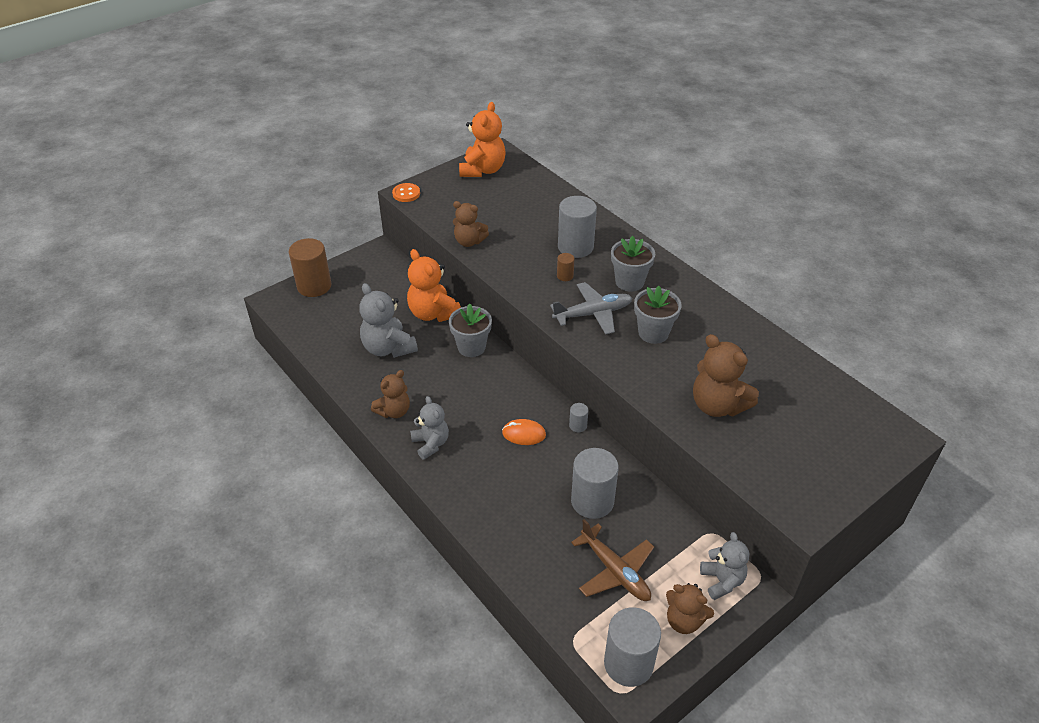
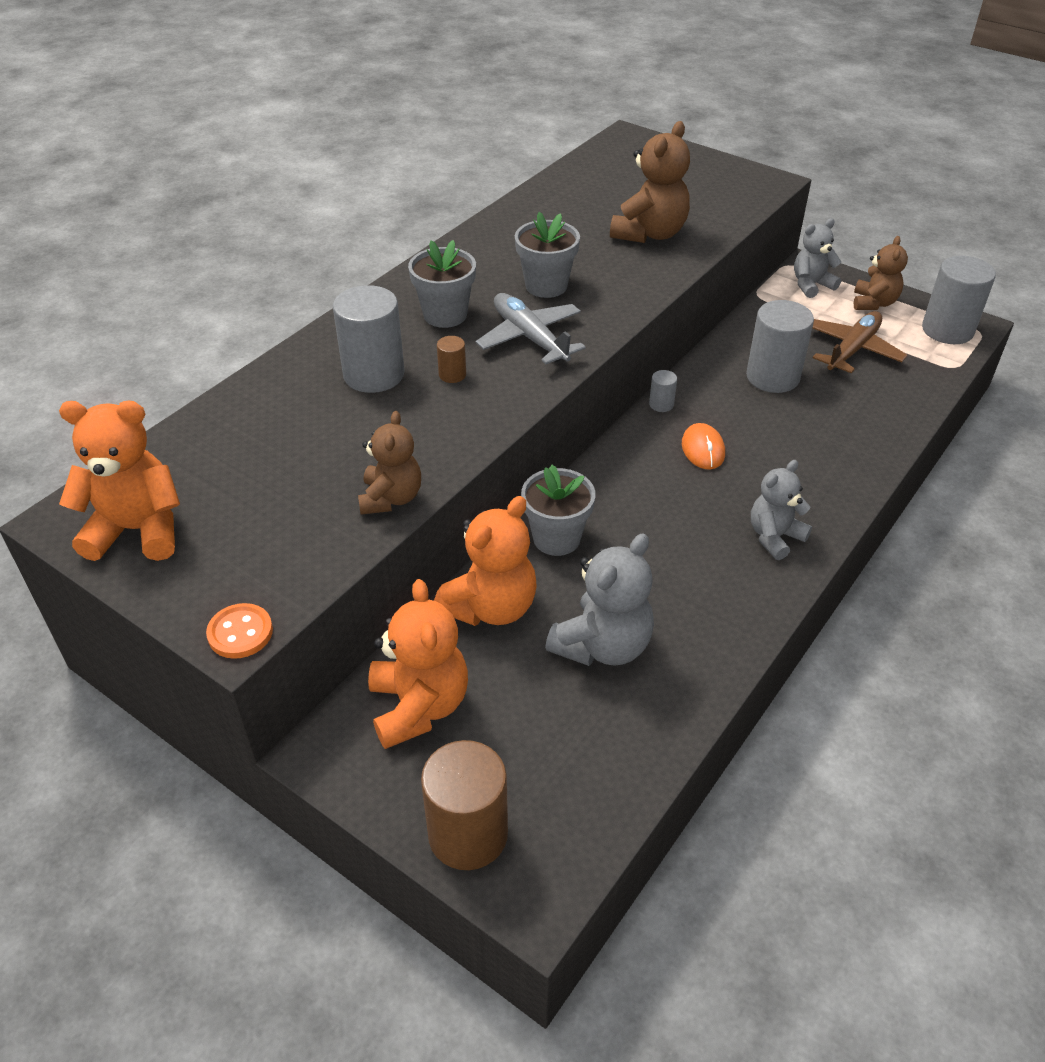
camera: 105 degrees left, 0 degrees up
brown teddy bear [371,370,410,418] -> none
none -> orange teddy bear [368,579,468,749]

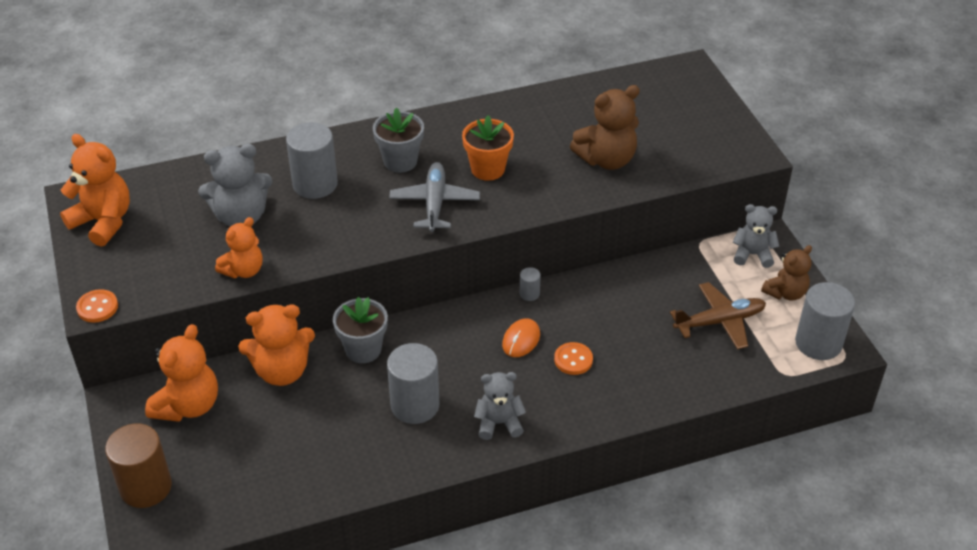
camera: 35 degrees right, 0 degrees up
brown teddy bear [358,411,421,515] -> orange teddy bear [215,217,263,278]
brown cylinder [437,336,466,383] -> none
grey flower pot [515,212,580,298] -> orange flower pot [462,115,514,181]
grey teddy bear [545,534,654,666] -> grey teddy bear moved to [198,144,273,227]
grey cylinder [746,300,814,393] -> grey cylinder moved to [387,343,439,424]
none -> orange button [554,342,593,375]

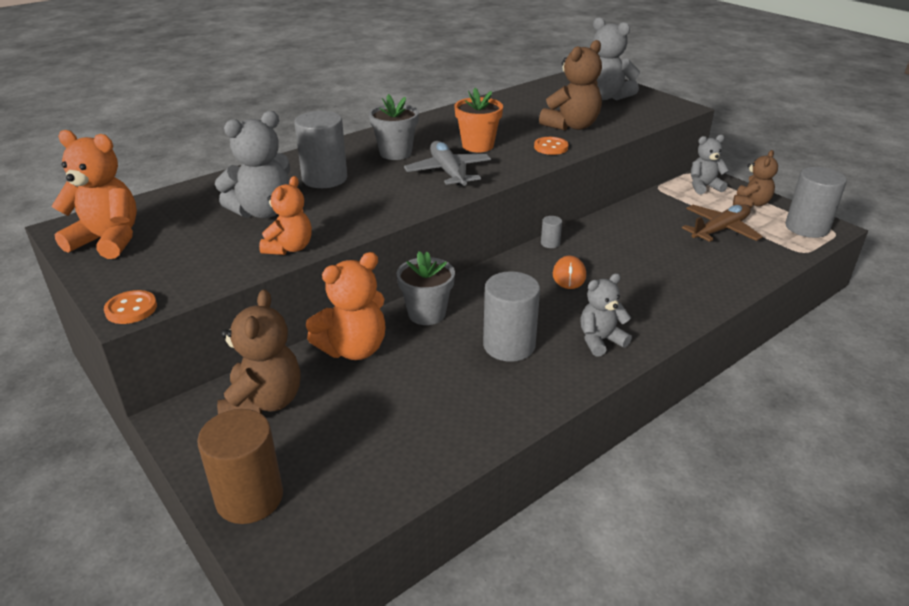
camera: 20 degrees left, 10 degrees down
orange teddy bear [145,324,218,422] -> brown teddy bear [217,289,300,414]
orange button [554,342,593,375] -> orange button moved to [534,137,569,155]
none -> grey teddy bear [593,17,640,100]

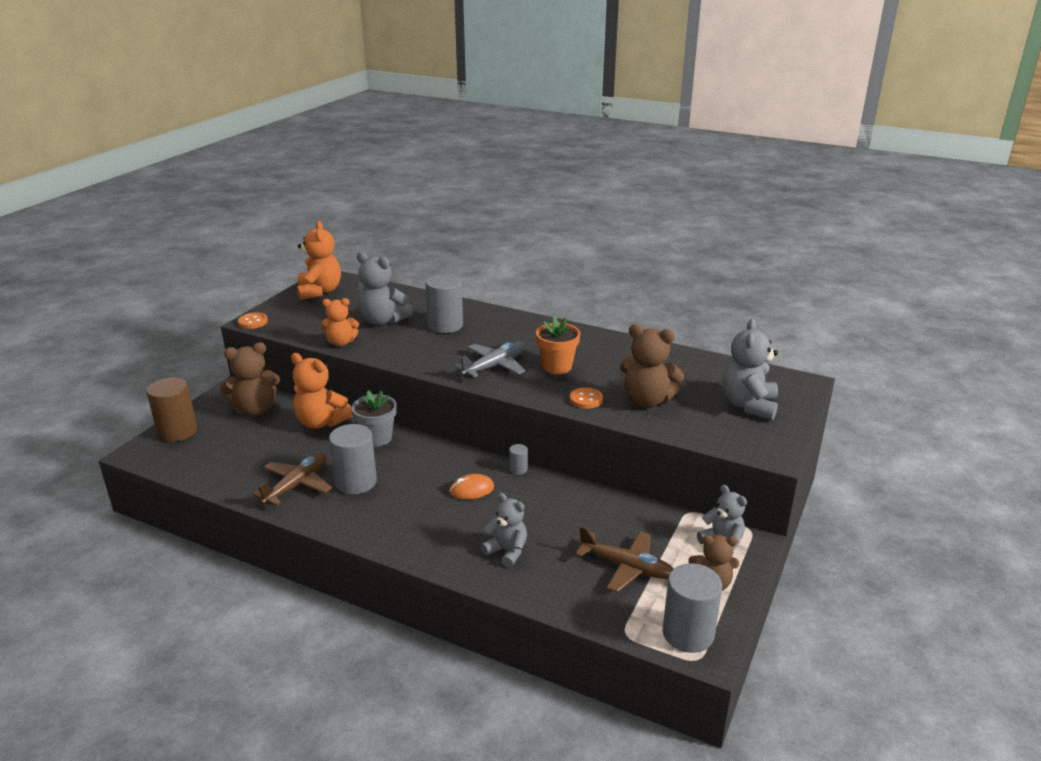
camera: 65 degrees right, 5 degrees down
grey flower pot [369,94,419,160] -> none
grey teddy bear [580,273,632,357] -> grey teddy bear moved to [481,493,527,567]
none -> brown plane [252,453,332,506]

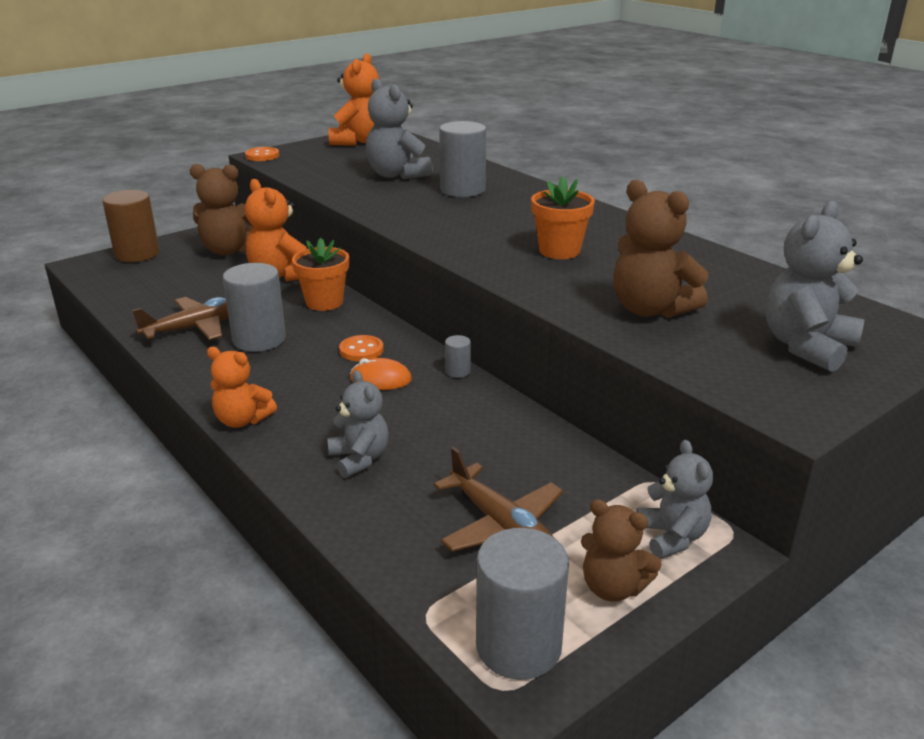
camera: 25 degrees right, 0 degrees up
orange teddy bear [321,298,359,346] -> orange teddy bear moved to [207,347,277,428]
grey flower pot [351,390,397,447] -> orange flower pot [292,238,349,311]
grey plane [454,342,526,378] -> none
orange button [570,387,603,409] -> orange button moved to [339,335,383,361]

